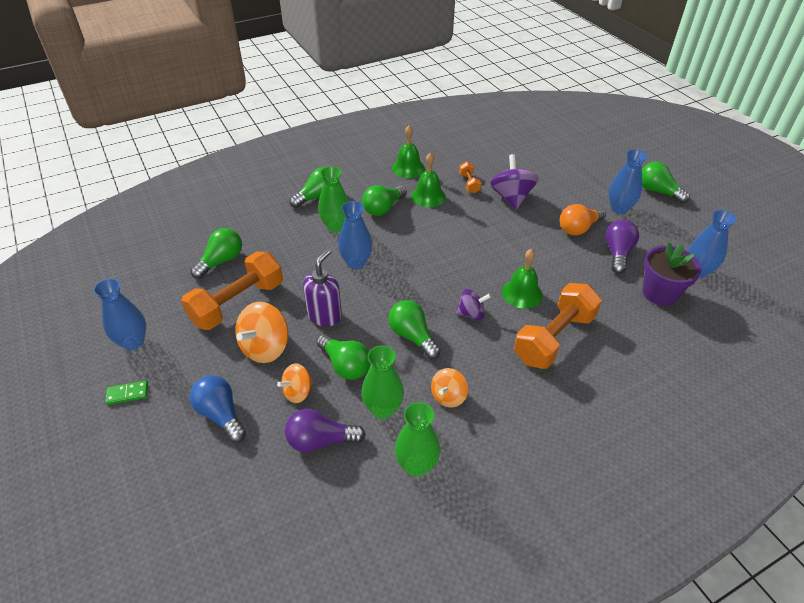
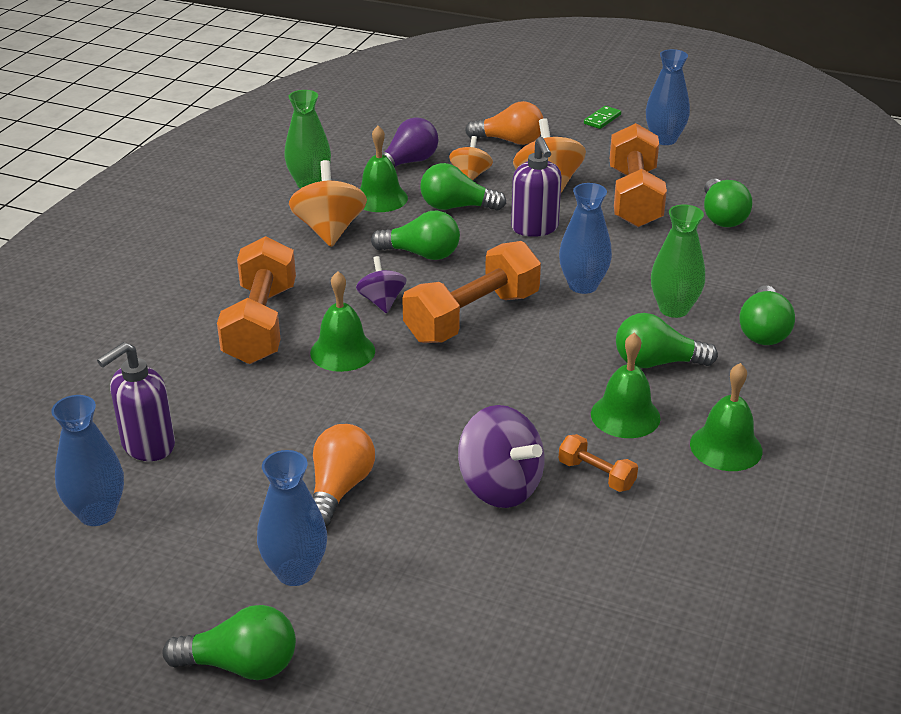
camera: 140 degrees right, 10 degrees down
blue light bulb [190,375,246,443] -> orange light bulb [465,101,544,145]
green vase [361,345,404,419] -> green bell [360,126,408,212]
green light bulb [362,185,407,216] -> green light bulb turned 90 degrees counterclockwise [616,313,718,368]
orange spinning top [431,368,468,408] -> orange spinning top [289,160,367,247], size x1.65
purple spinning top [456,289,491,320] -> purple spinning top turned 120 degrees clockwise [356,256,406,313]
purple light bulb [605,220,639,274] -> none
purple flower pot [643,242,702,306] -> purple soap dispenser [97,342,175,461]
none -> orange dumbbell [402,241,541,343]

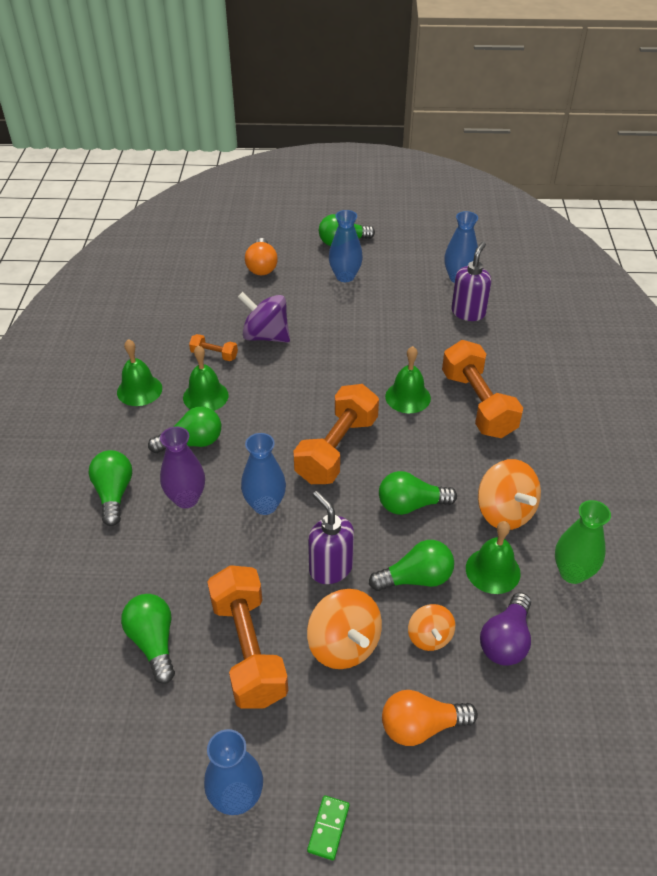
camera: 160 degrees right, 10 degrees up
orange light bulb [313,424,375,527] -> orange light bulb moved to [245,238,278,275]
purple spinning top [356,256,406,313] -> none
green vase [651,204,705,318] -> purple vase [160,427,205,508]

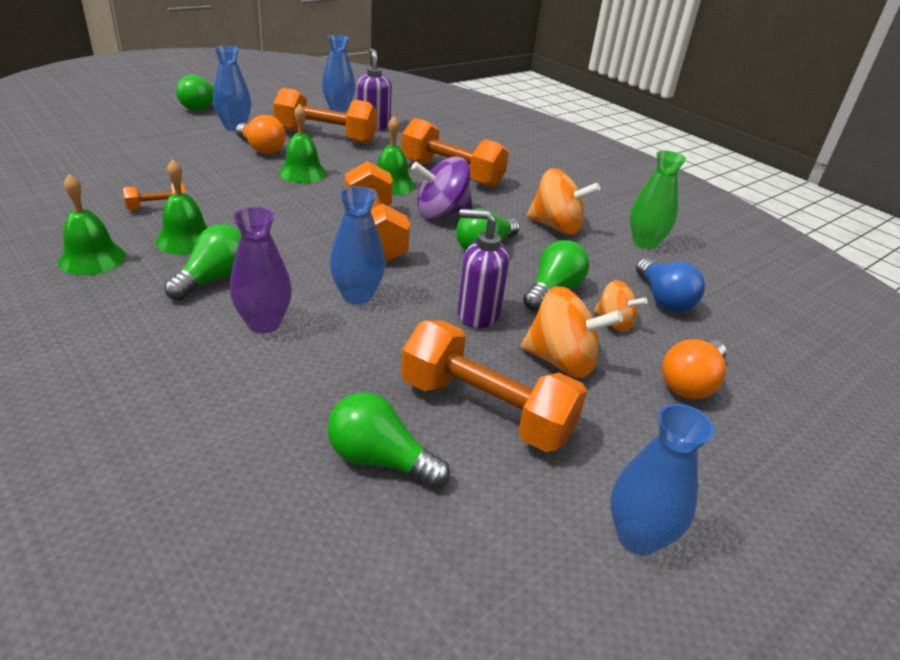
camera: 45 degrees left, 10 degrees down
green light bulb [89,450,132,526] -> none
purple spinning top [238,292,290,343] -> purple spinning top moved to [411,157,473,219]
orange light bulb [245,238,278,275] -> orange light bulb moved to [236,115,286,154]
green domino [307,795,349,860] -> none
green bell [466,521,521,594] -> green bell moved to [279,104,327,183]
purple light bulb [480,592,531,666] -> blue light bulb [636,258,705,312]
none -> orange dumbbell [273,88,377,144]

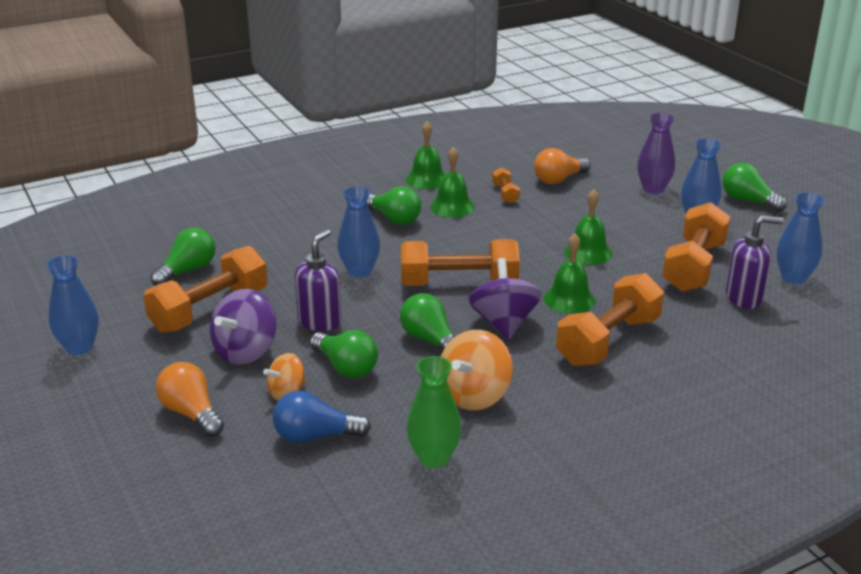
camera: 105 degrees right, 5 degrees down
purple vase [230,207,292,333] -> purple vase moved to [637,113,675,194]
orange light bulb [236,115,286,154] -> orange light bulb moved to [534,148,591,184]
orange spinning top [521,286,623,378] -> purple spinning top [210,289,276,365]

